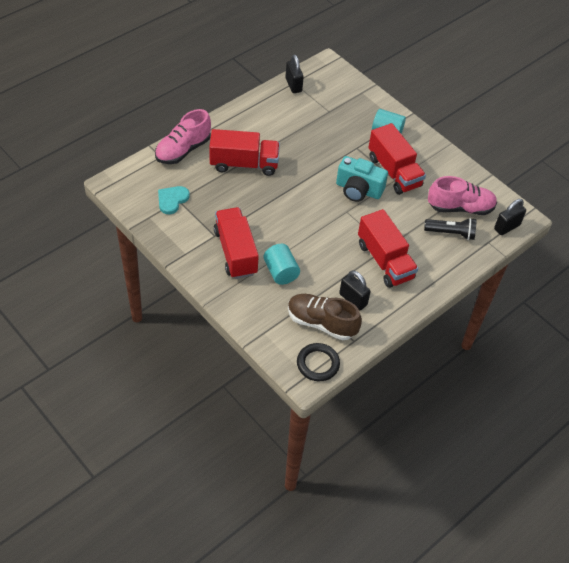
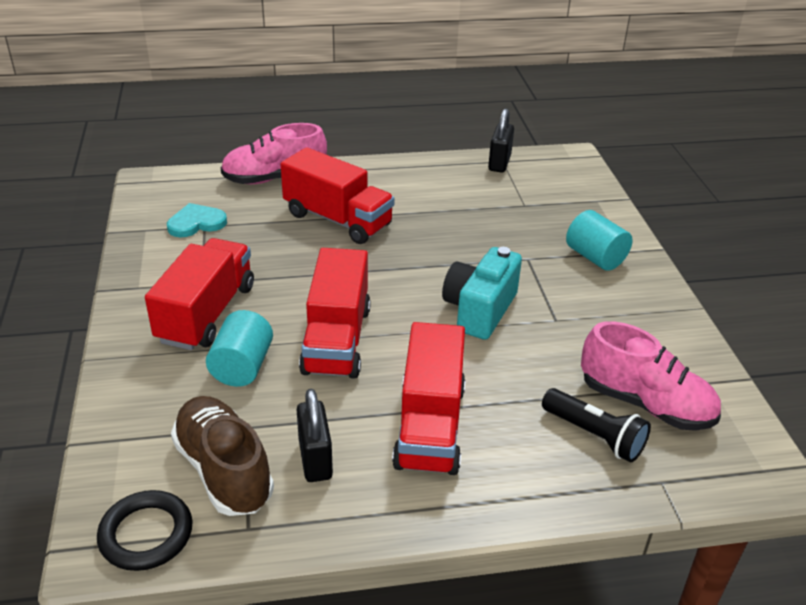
camera: 35 degrees right, 15 degrees down
turquoise camera [336,156,388,202] -> turquoise camera turned 60 degrees clockwise [442,247,522,340]
red truck [368,123,426,195] -> red truck moved to [299,248,371,379]
black padlock [494,199,526,235] -> none

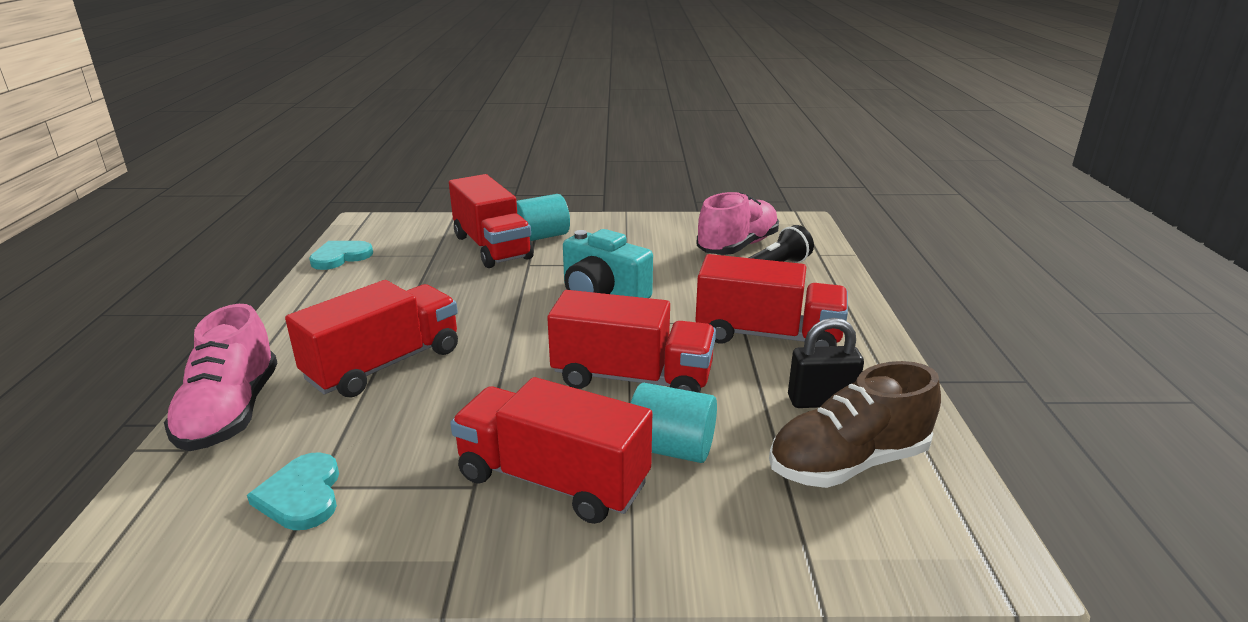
camera: 80 degrees left, 10 degrees down
black ring [97,490,193,571] -> none
black padlock [488,108,514,173] -> turquoise heart [309,241,373,270]
none -> red truck [449,174,534,268]

